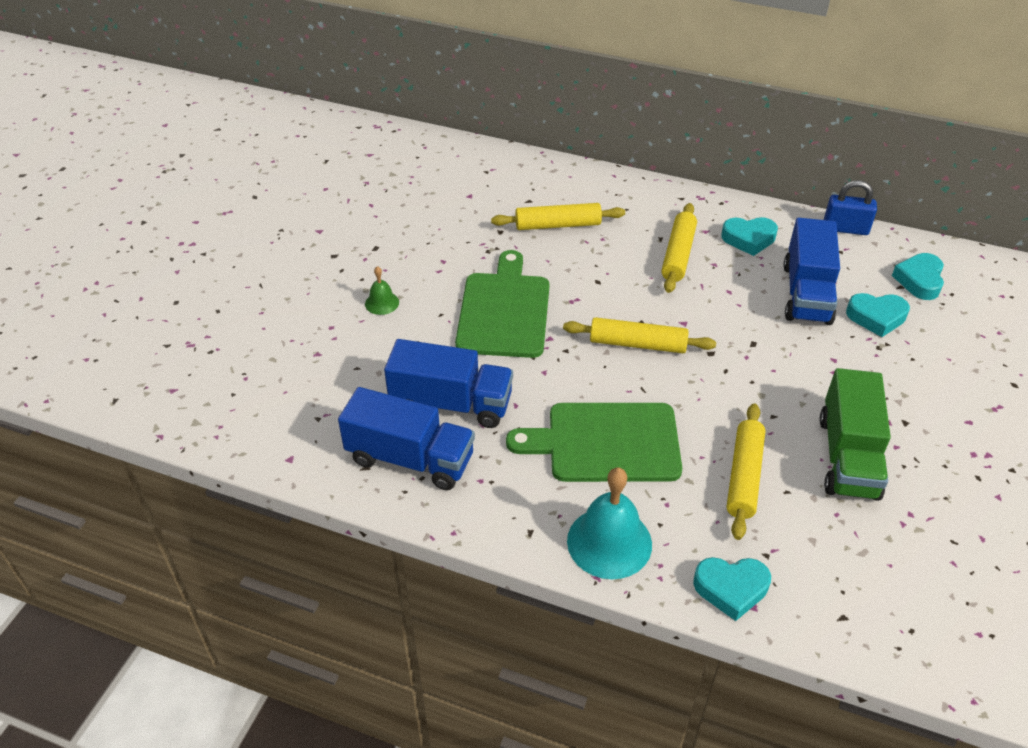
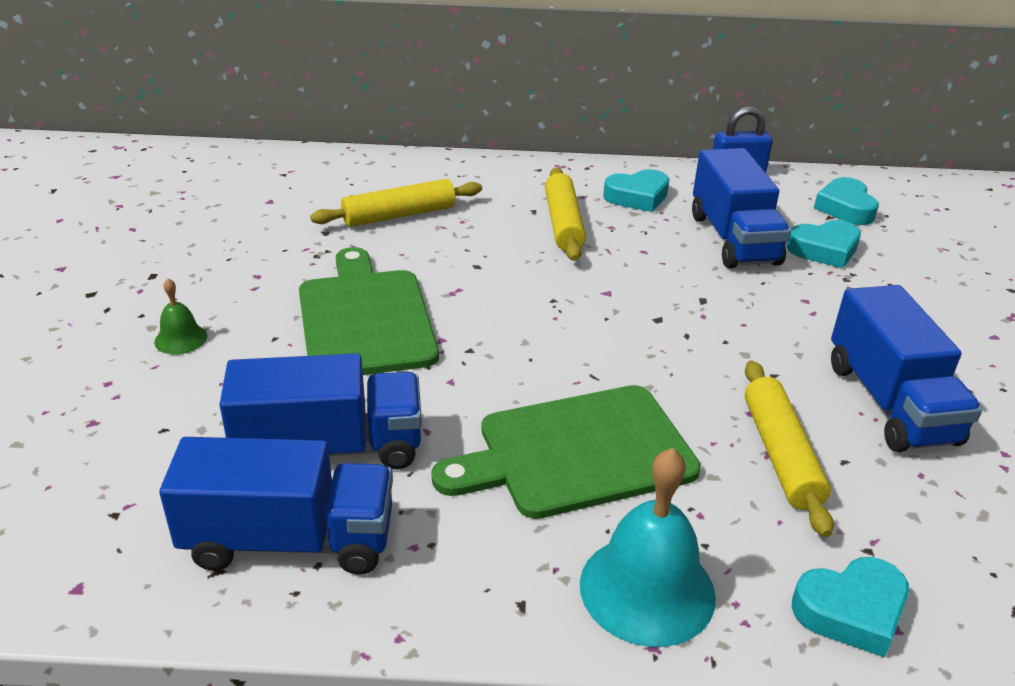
camera: 20 degrees left, 10 degrees down
yellow rolling pin [563,317,716,353] -> none
green truck [820,368,891,501] -> blue truck [831,285,982,452]

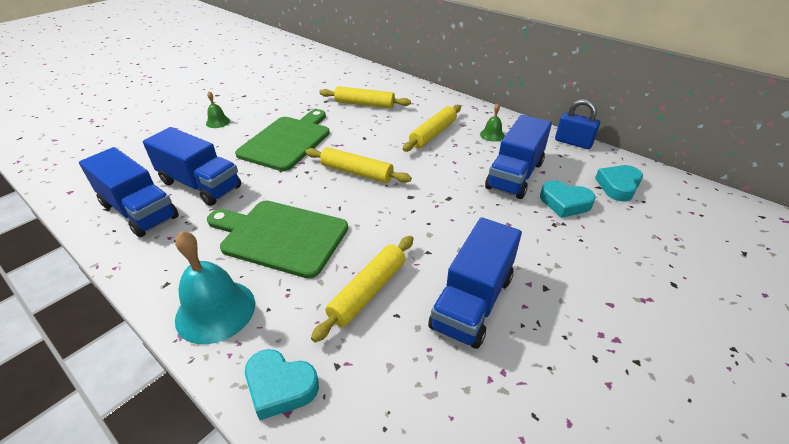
camera: 40 degrees right, 5 degrees up
turquoise heart [603,169,669,212] -> green bell [480,103,505,142]
none -> yellow rolling pin [305,147,412,183]

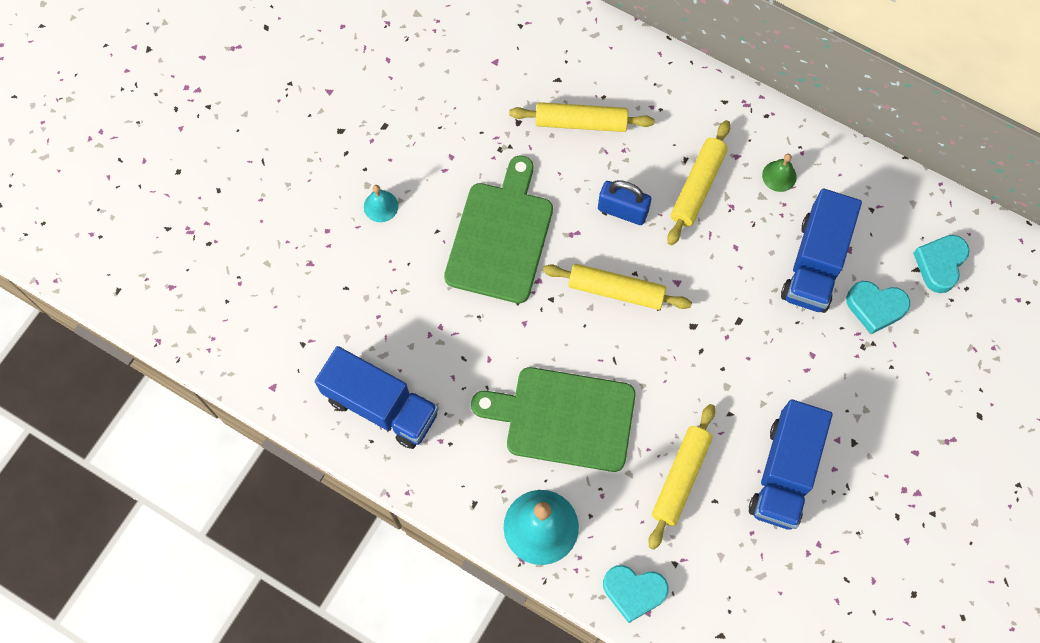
camera: 10 degrees left, 30 degrees up
blue truck [143,127,241,206] -> none
green bell [206,91,230,128] -> turquoise bell [364,185,398,222]
blue padlock [555,99,600,149] -> blue padlock moved to [598,180,651,225]

